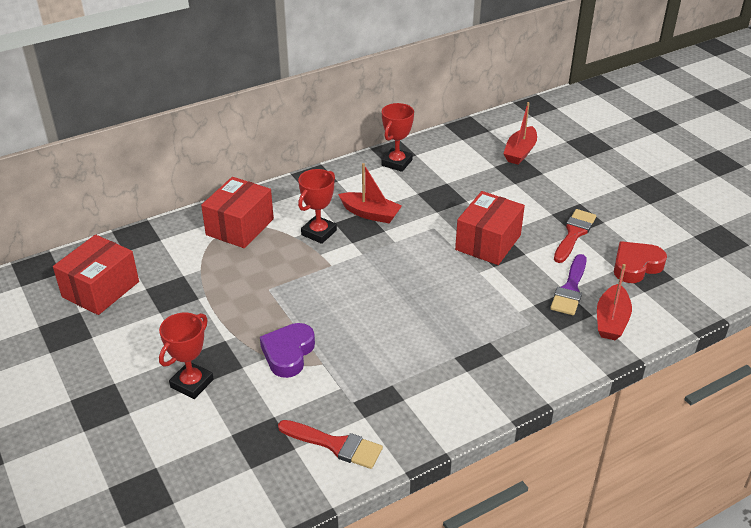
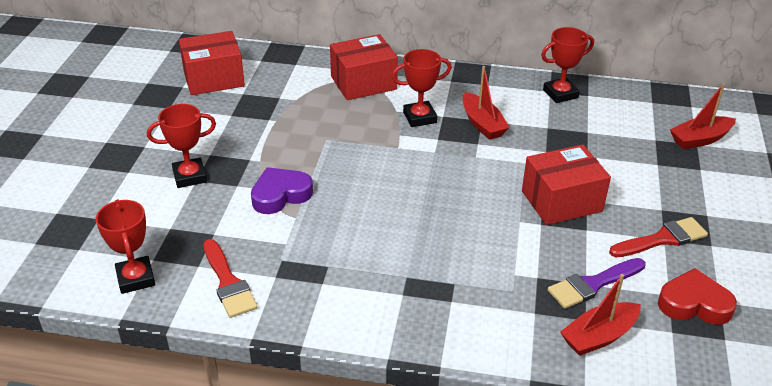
camera: 40 degrees right, 0 degrees up
none -> red trophy [96,199,155,294]

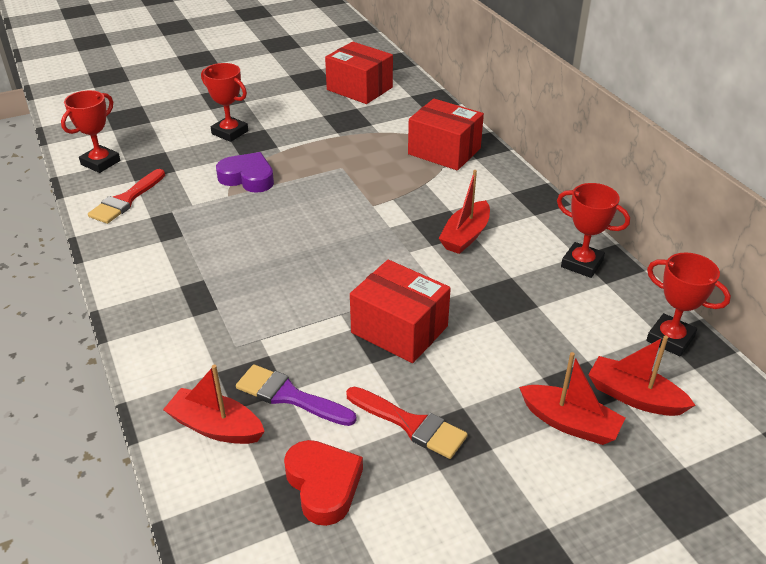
camera: 55 degrees right, 0 degrees up
red trophy [392,49,452,127] -> red trophy moved to [646,253,731,357]
none -> red boat [519,352,625,445]

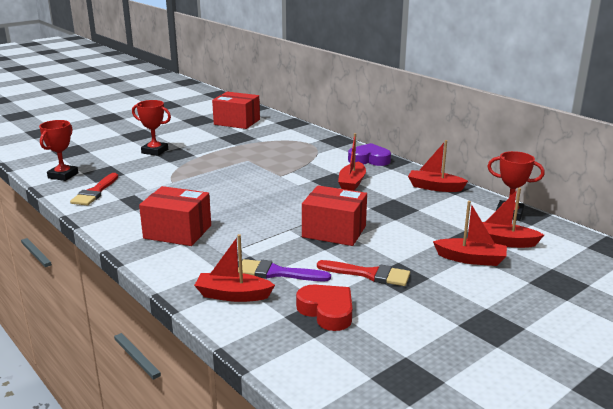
camera: 15 degrees left, 15 degrees down
purple heart [216,152,274,193] -> purple heart moved to [348,143,391,166]
red box [408,99,484,170] -> red box moved to [139,186,211,246]
red trophy [557,183,630,278] -> red boat [408,140,468,192]

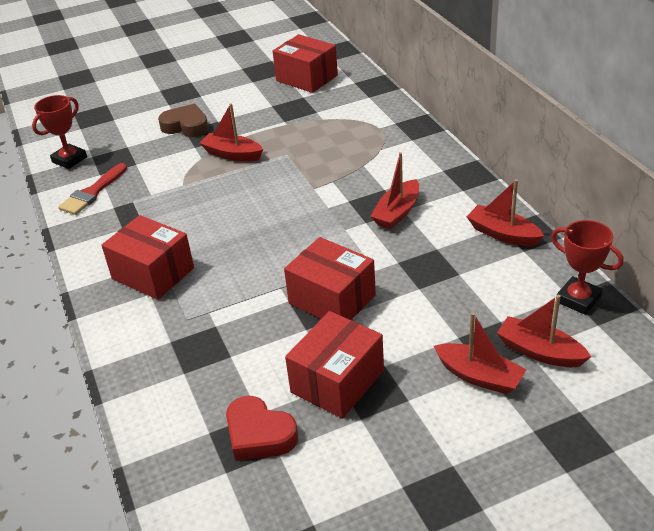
camera: 20 degrees right, 15 degrees up
red trophy [132,100,171,156] -> brown heart [158,104,209,137]
red boat [194,234,275,302] -> red boat moved to [200,103,263,161]
purple brush [238,259,331,281] -> none
red heart [296,284,352,331] -> red heart turned 150 degrees clockwise [226,396,298,461]
red brush [317,260,410,286] -> red box [285,311,384,419]
purple heart [348,143,391,166] -> none

